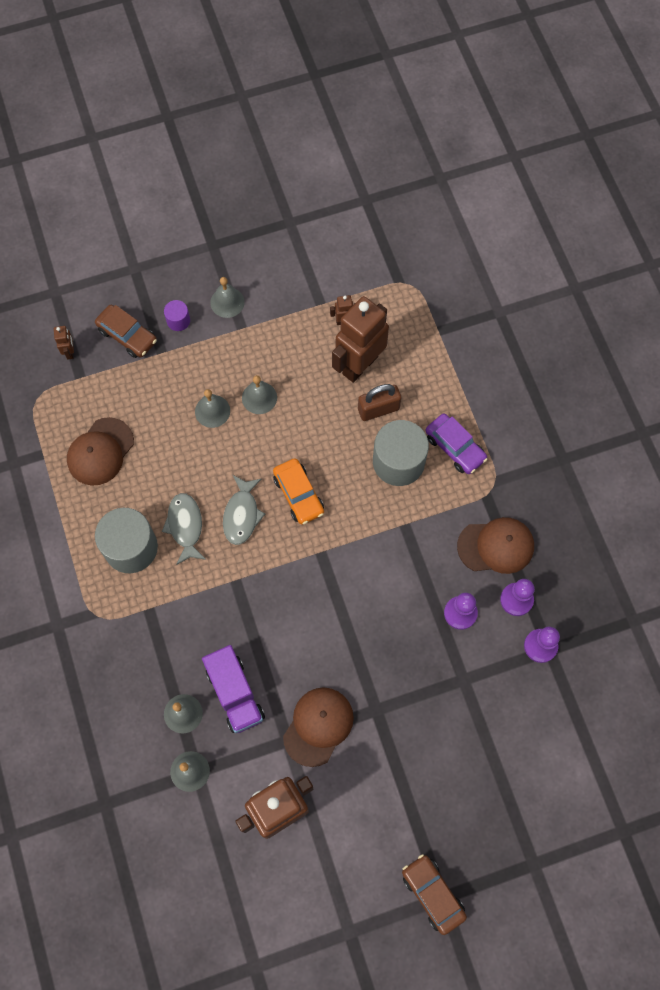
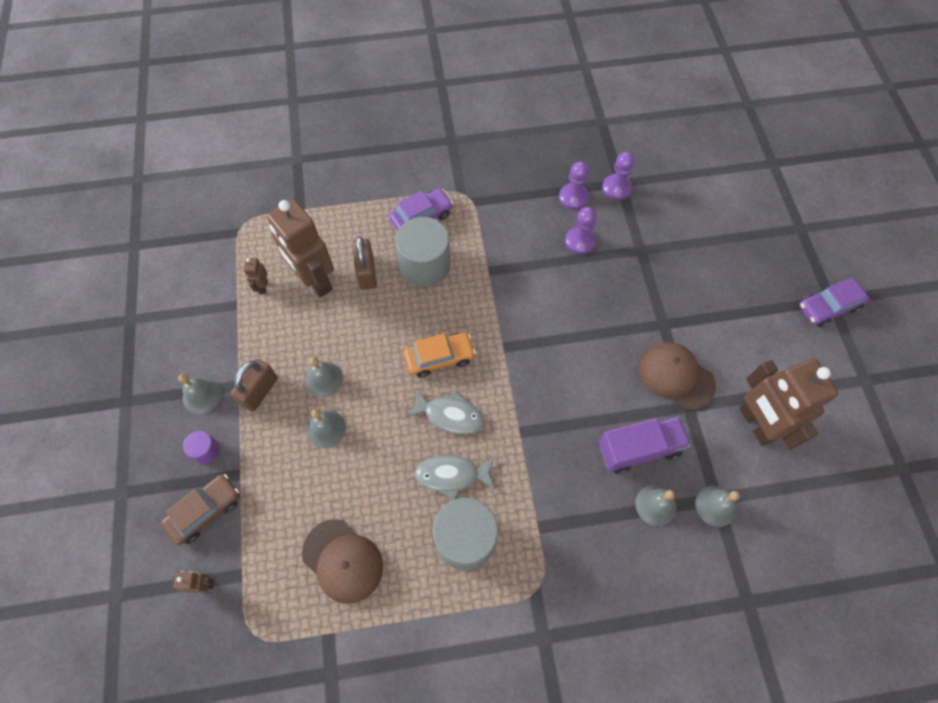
camera: 80 degrees left, 5 degrees down
brown car [402,854,467,935] -> purple car [799,277,870,327]
brown cap [457,517,534,574] -> none
none -> brown padlock [231,359,278,411]

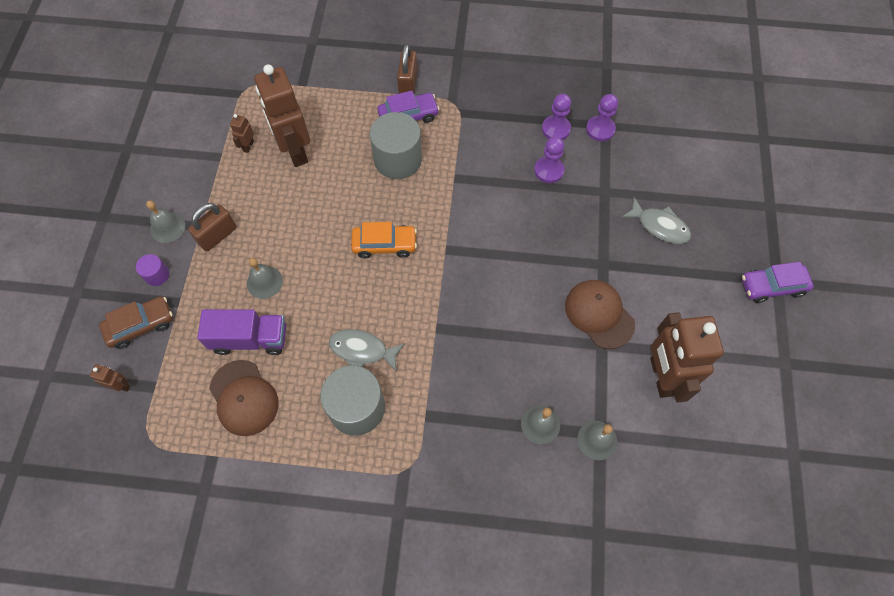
camera: 15 degrees right, 0 degrees up
grey bell [305,357,343,397] -> none
brown padlock [352,236,377,290] -> brown padlock moved to [397,44,417,94]
grey fish [406,389,484,434] -> grey fish moved to [621,197,691,244]
purple truck [599,417,691,474] -> purple truck moved to [197,309,286,355]

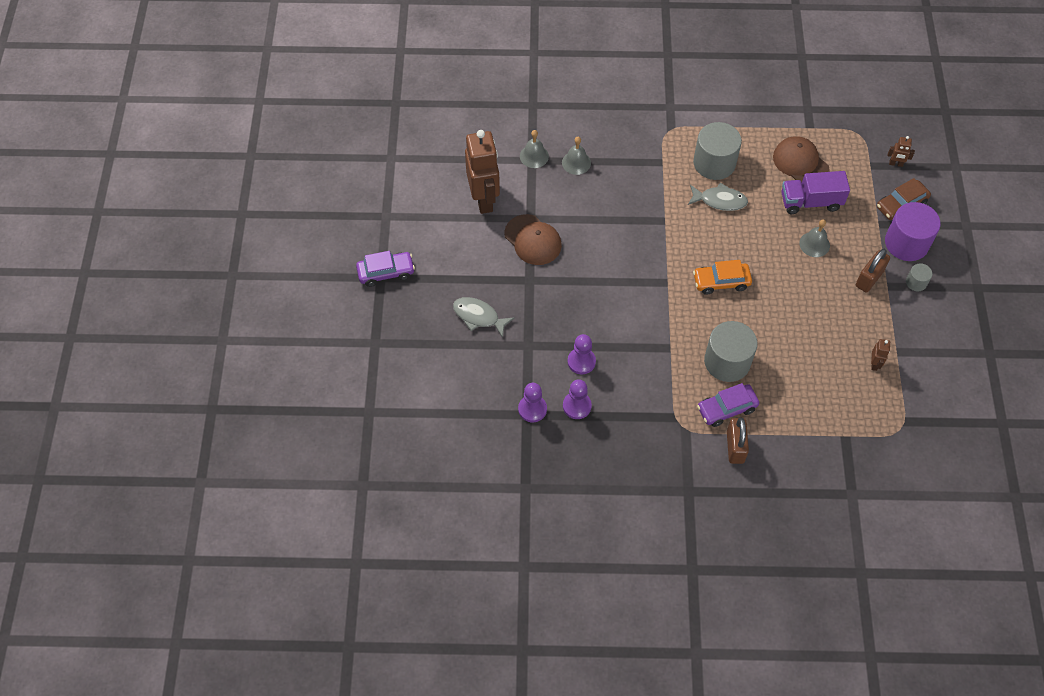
camera: 175 degrees right, 5 degrees down
purple cylinder [136,254,169,286] -> purple cylinder [885,202,941,261], size x2.12
grey bell [146,201,185,243] -> grey cylinder [906,263,932,291]
brown robot [254,64,310,167] -> none

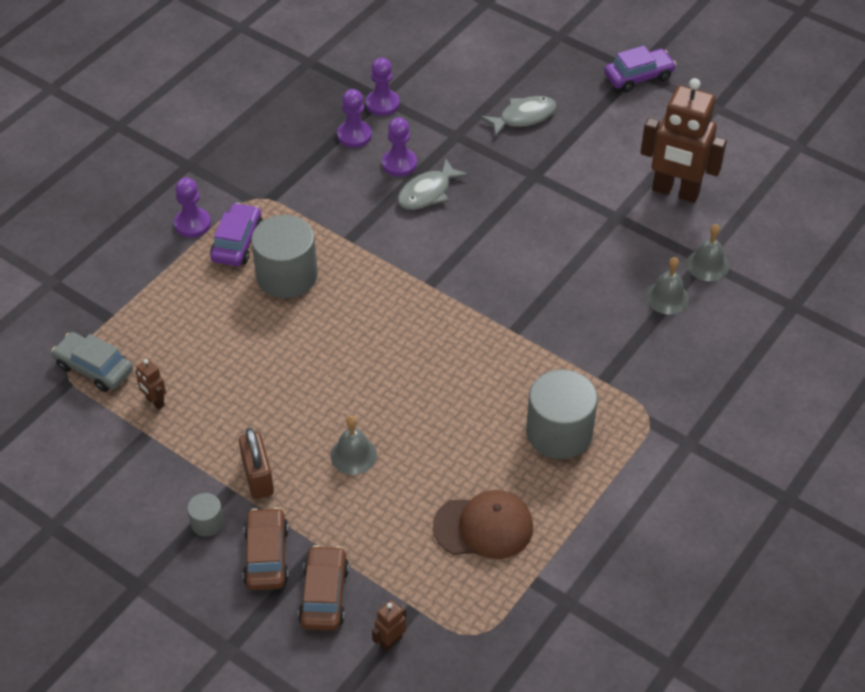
camera: 125 degrees right, 10 degrees down
purple car [356,251,415,287] -> purple car turned 135 degrees counterclockwise [604,45,676,92]
brown cap [504,214,562,265] -> none
grey fish [688,183,748,211] -> grey fish moved to [398,158,469,210]
orange car [693,260,752,295] -> none
brown padlock [727,417,749,464] -> purple pawn [174,178,211,238]
purple truck [781,171,850,214] -> none
purple cylinder [885,202,941,261] -> brown car [243,507,289,590]
none -> grey car [52,332,133,392]

